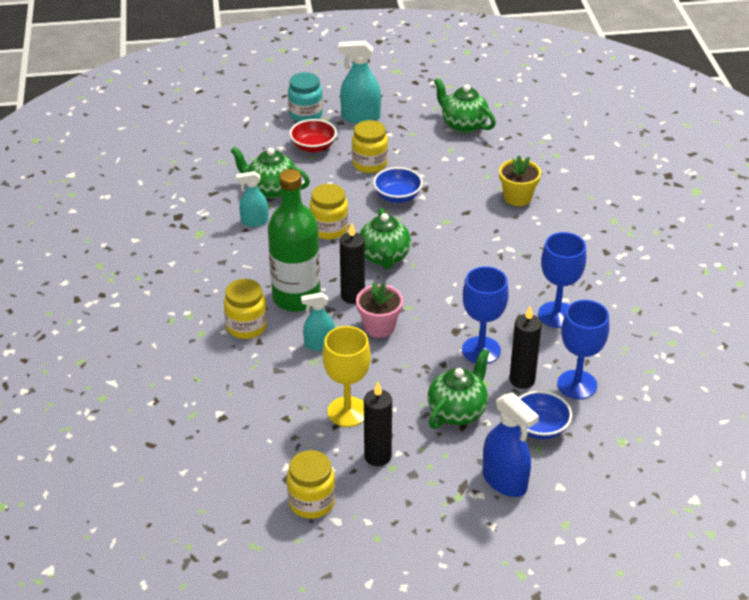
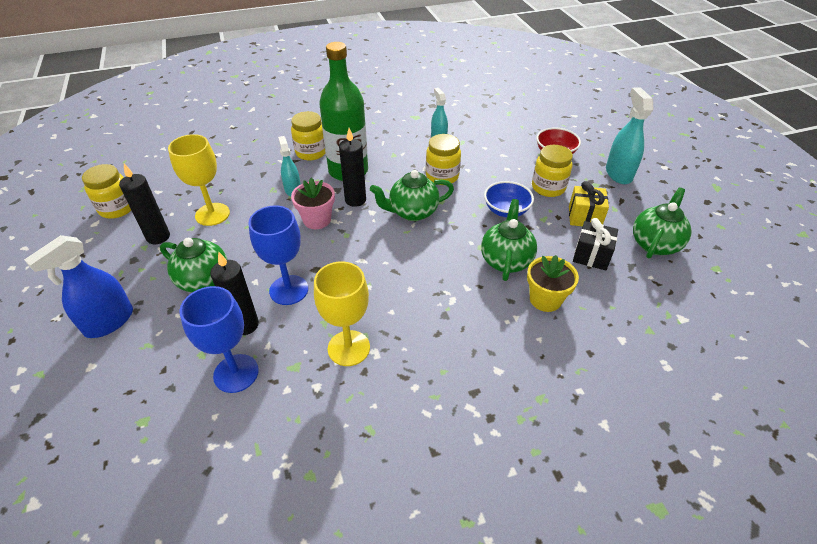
camera: 80 degrees right, 5 degrees up
green teapot [231,147,310,198] -> green teapot moved to [481,199,537,281]
turquoise jar [288,72,323,122] -> none
blue bowl [518,391,572,439] -> none
blue goblet [538,232,586,328] -> yellow goblet [314,262,370,366]
none -> yellow gift [569,181,609,226]
none -> black gift [573,218,618,270]

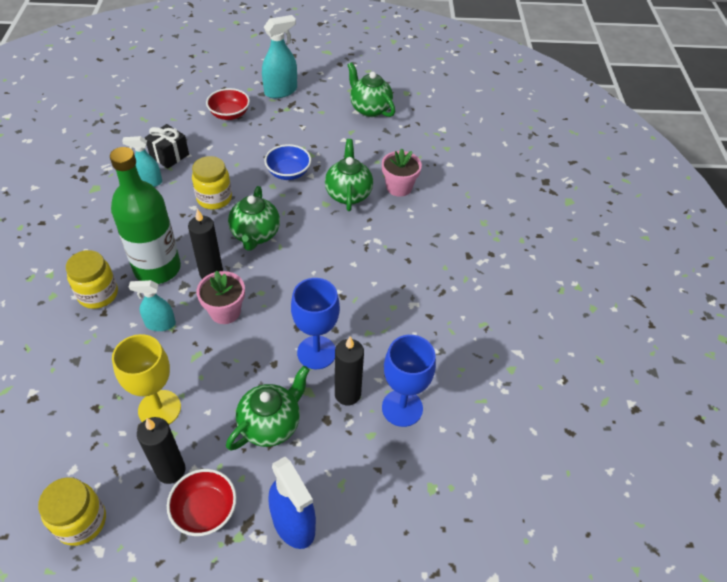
camera: 75 degrees left, 5 degrees up
yellow goblet [314,262,370,366] -> none
green teapot [481,199,537,281] -> green teapot turned 60 degrees clockwise [325,139,373,211]
yellow flower pot [527,255,579,312] -> pink flower pot [382,149,422,197]
yellow jar [532,145,573,197] -> none
yellow gift [569,181,609,226] -> none
black gift [573,218,618,270] -> black gift moved to [145,124,189,169]
turquoise spray bottle [606,87,654,184] -> turquoise spray bottle turned 135 degrees clockwise [262,15,297,98]
none -> red bowl [167,469,237,536]

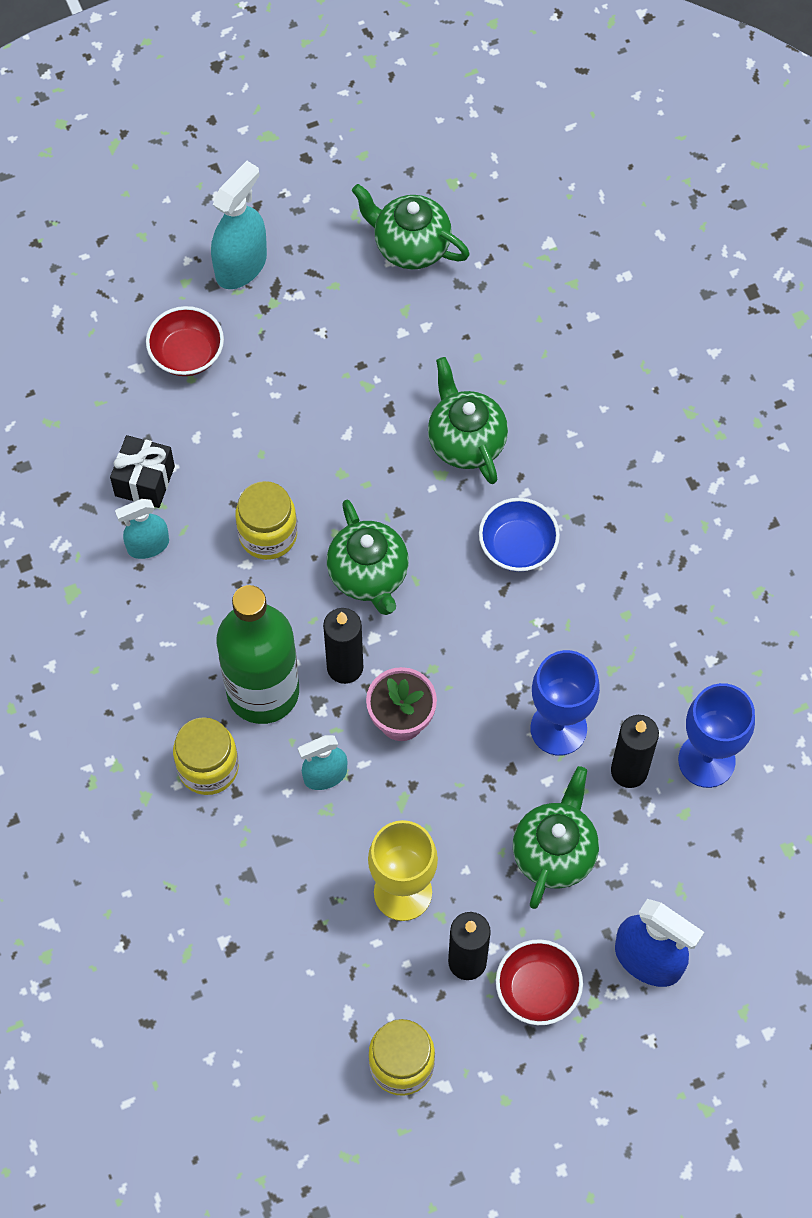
camera: 20 degrees left, 15 degrees up
blue bowl [264,144,311,180] -> blue bowl moved to [479,498,560,572]
pink flower pot [382,149,422,197] -> none

